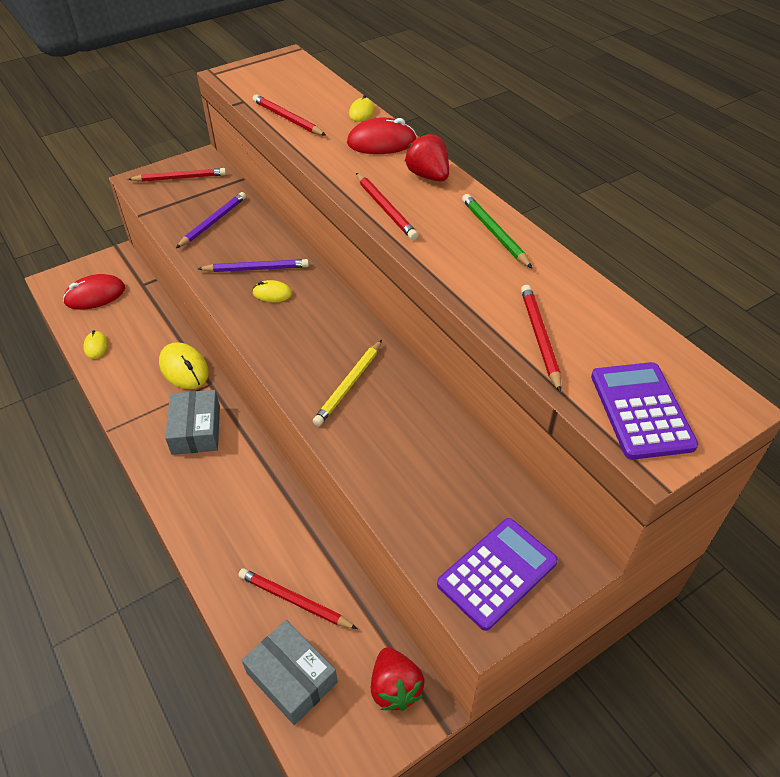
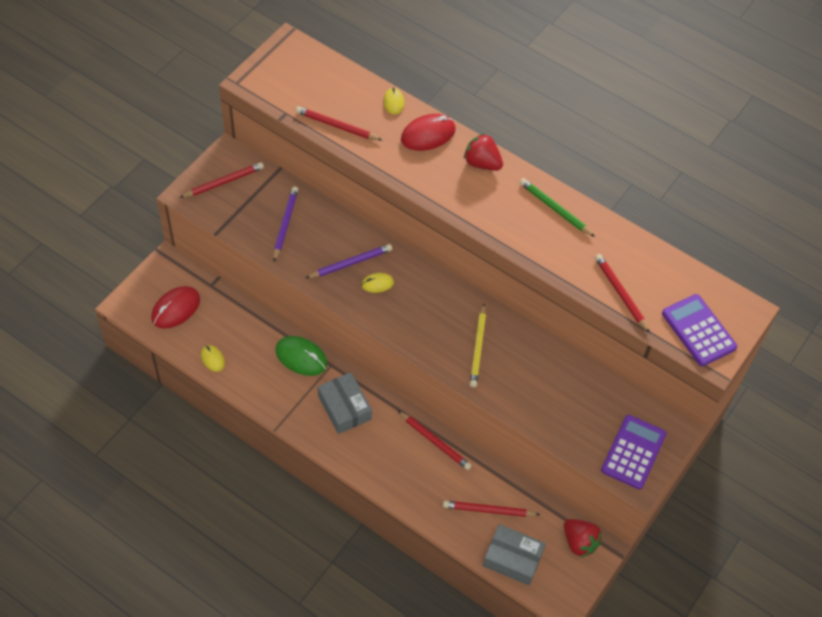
camera: 25 degrees left, 10 degrees up
yellow mouse [159,342,209,389] -> green mouse [275,336,327,376]
red pencil [356,173,418,240] -> red pencil moved to [398,411,472,470]

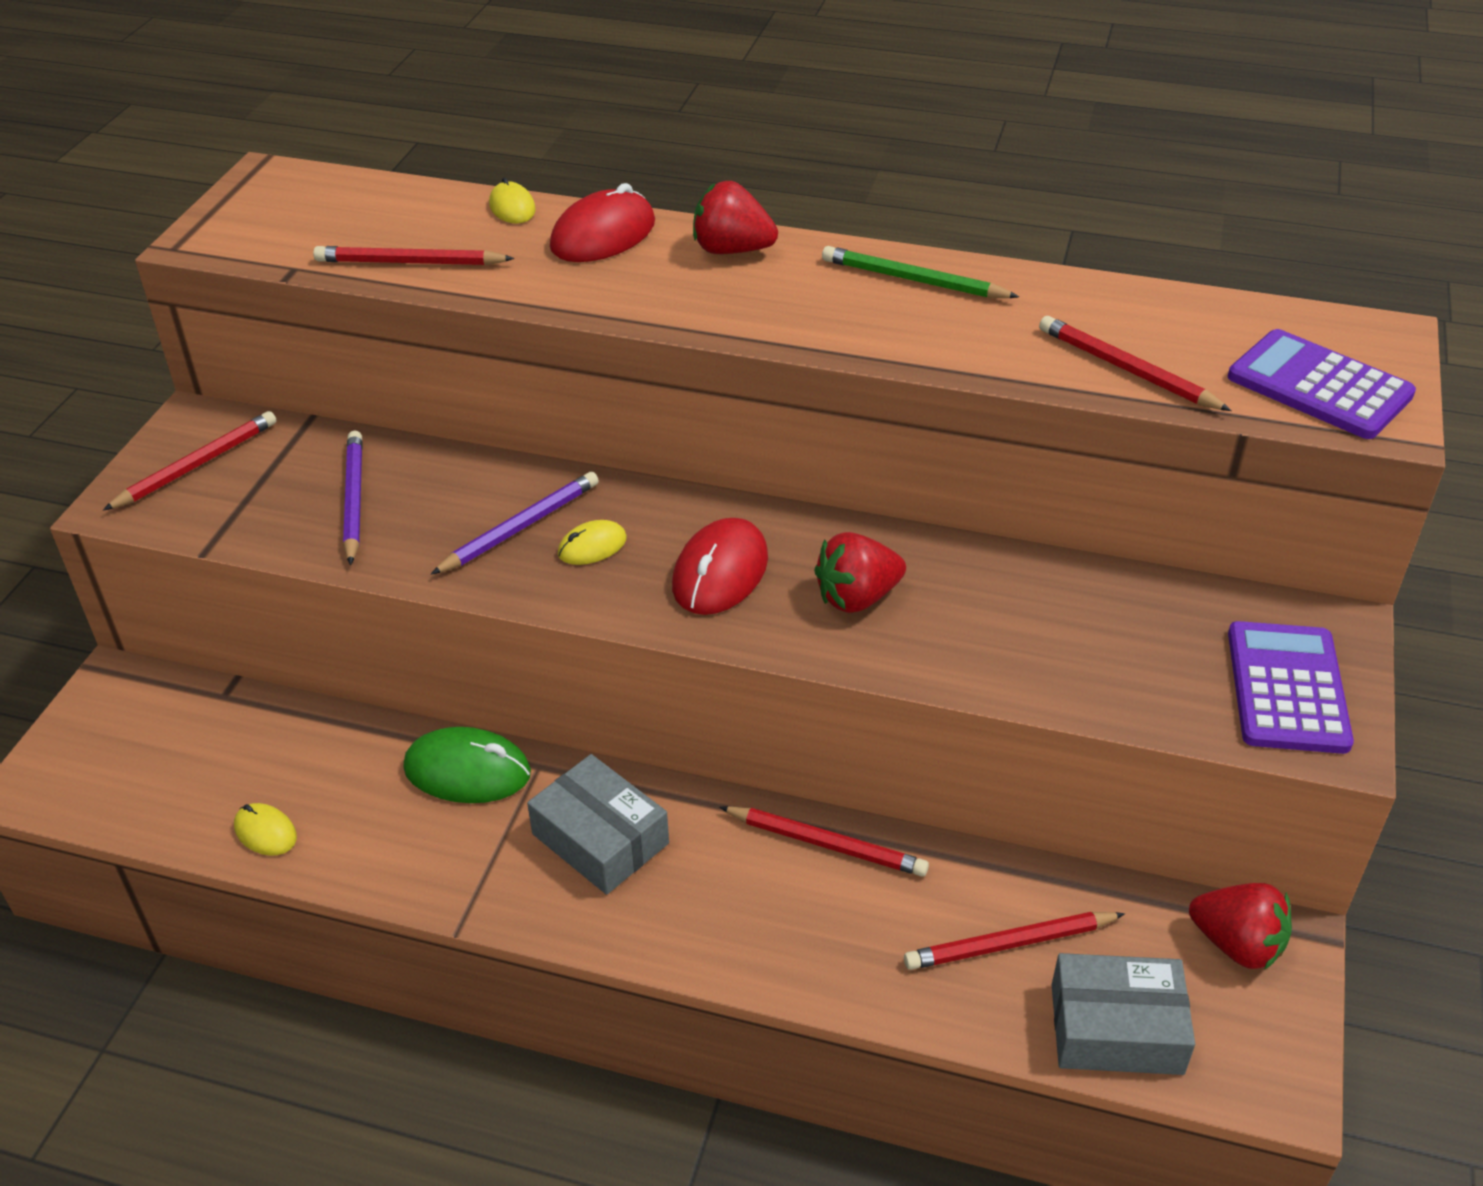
camera: 15 degrees left, 15 degrees down
red mouse [151,286,200,329] -> red mouse moved to [672,518,768,615]
yellow pencil [470,304,486,387] -> red strawberry [814,532,906,613]

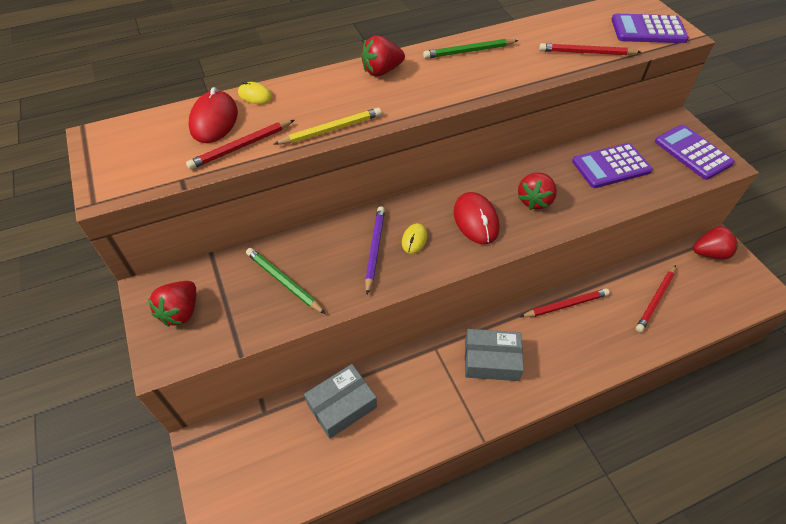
camera: 40 degrees left, 10 degrees up
red pencil [103,411,277,511] -> red strawberry [148,281,196,327]
yellow mouse [234,803,297,856] -> none
purple pencil [343,431,363,565] -> green pencil [246,248,325,314]
green mouse [403,727,531,803] -> none
red mouse [550,183,655,262] -> red mouse moved to [188,87,238,143]
grey box [1052,953,1195,1075] -> grey box moved to [304,364,377,439]
none -> yellow pencil [274,108,382,145]
none -> purple calculator [572,143,653,188]

